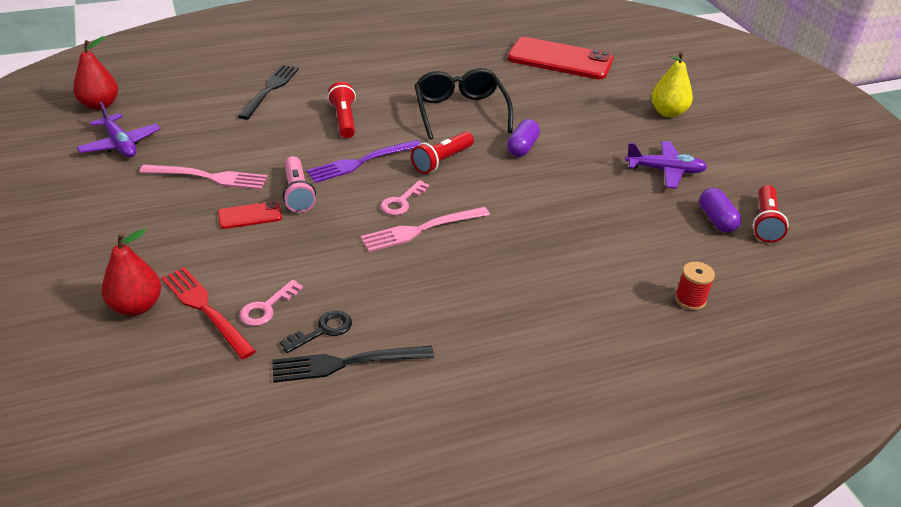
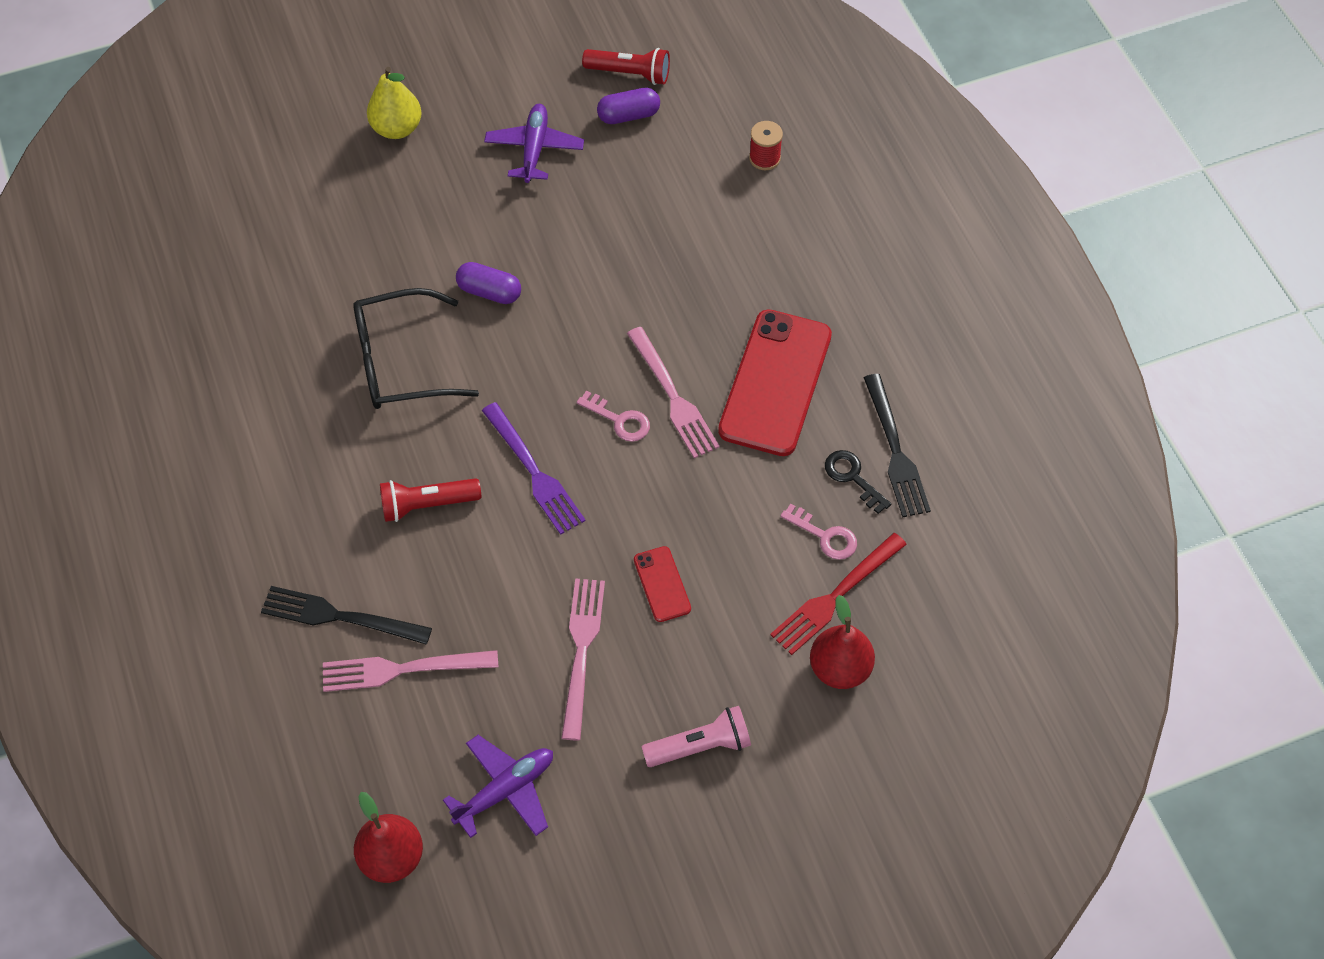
camera: 90 degrees left, 20 degrees up
pink flashlight [283,156,316,213] -> pink flashlight moved to [642,706,751,767]
red flashlight [411,132,474,174] -> none
red phone [508,37,613,79] -> red phone moved to [718,309,832,456]
none -> pink fork [323,650,498,692]

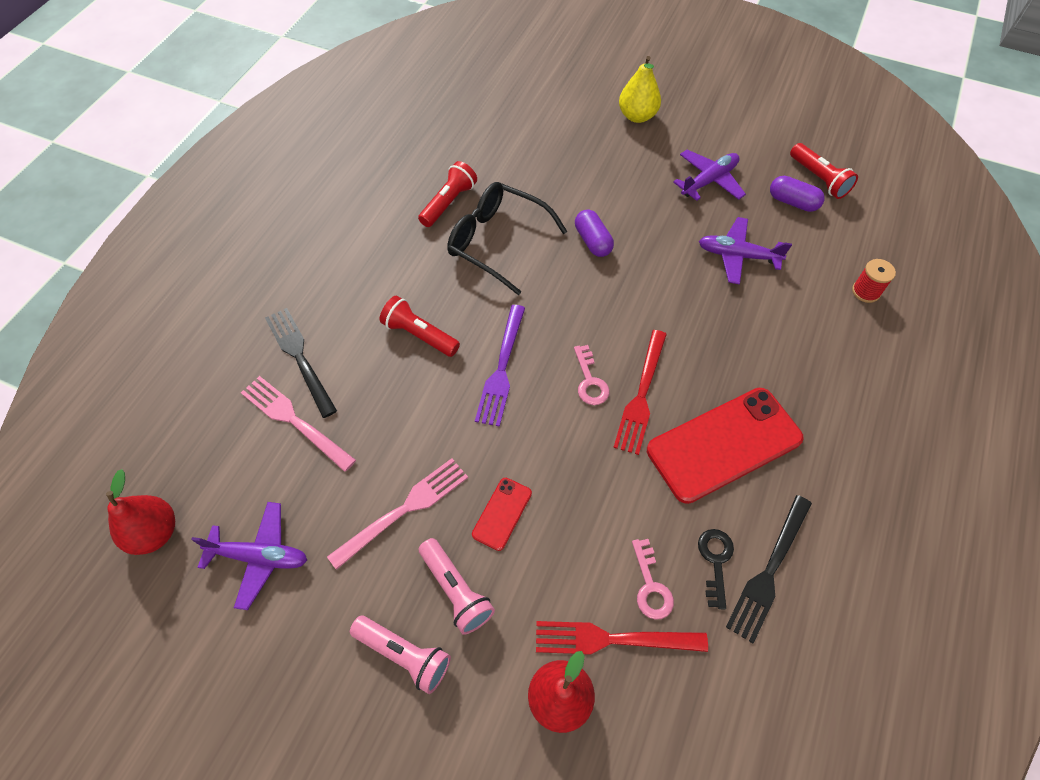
camera: 45 degrees right, 0 degrees up
pink fork [627,327,720,458] -> red fork [613,330,667,455]
none -> red flashlight [418,161,477,227]
none -> pink flashlight [419,538,495,635]
none -> purple plane [699,217,792,285]

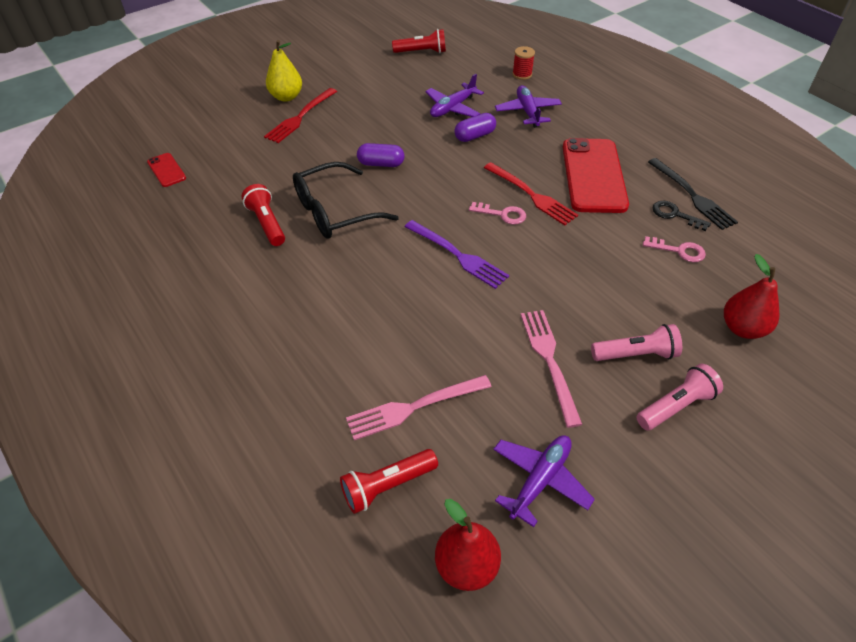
camera: 60 degrees left, 10 degrees down
black fork [265,308,337,418] -> none
red flashlight [380,296,460,357] -> red flashlight moved to [340,449,438,514]
red phone [472,478,532,551] -> red phone moved to [147,153,186,187]
red fork [536,621,708,655] -> red fork moved to [264,88,337,143]
purple plane [673,150,746,201] -> purple plane moved to [495,85,562,128]
purple capsule [770,176,825,212] -> purple capsule moved to [454,113,496,142]

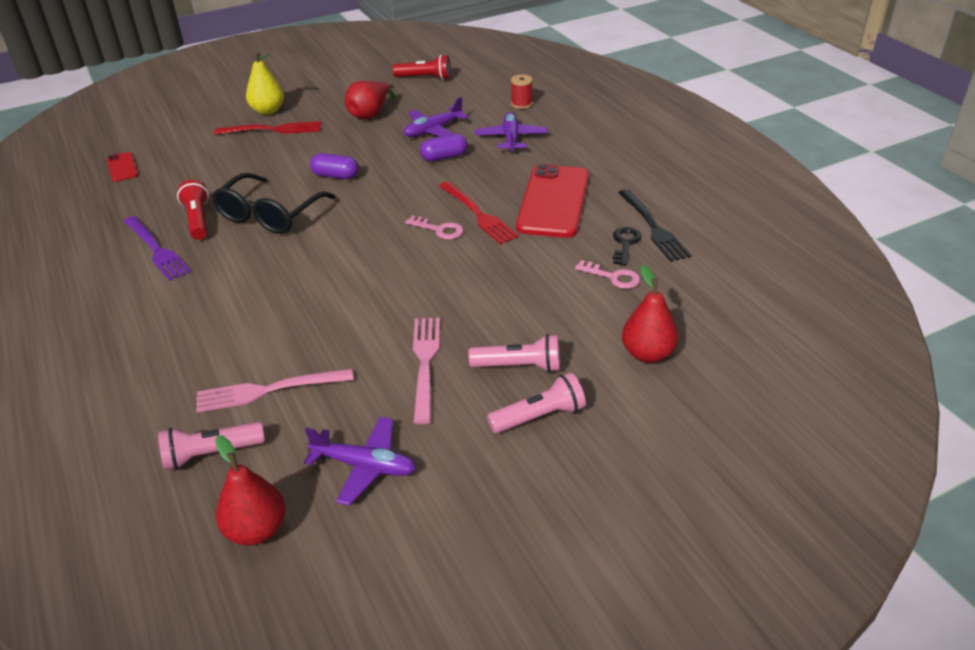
camera: 10 degrees right, 10 degrees down
red fork [264,88,337,143] -> red fork turned 135 degrees counterclockwise [214,121,321,135]
black glasses [293,162,399,239] -> black glasses turned 45 degrees counterclockwise [212,173,335,234]
red flashlight [340,449,438,514] -> pink flashlight [158,422,265,470]
purple fork [405,220,509,289] -> purple fork moved to [123,216,191,281]
purple plane [493,435,595,527] -> purple plane turned 60 degrees clockwise [304,417,416,506]
black key [652,201,711,231] -> black key turned 60 degrees clockwise [613,227,642,266]
none -> red pear [345,81,395,119]

